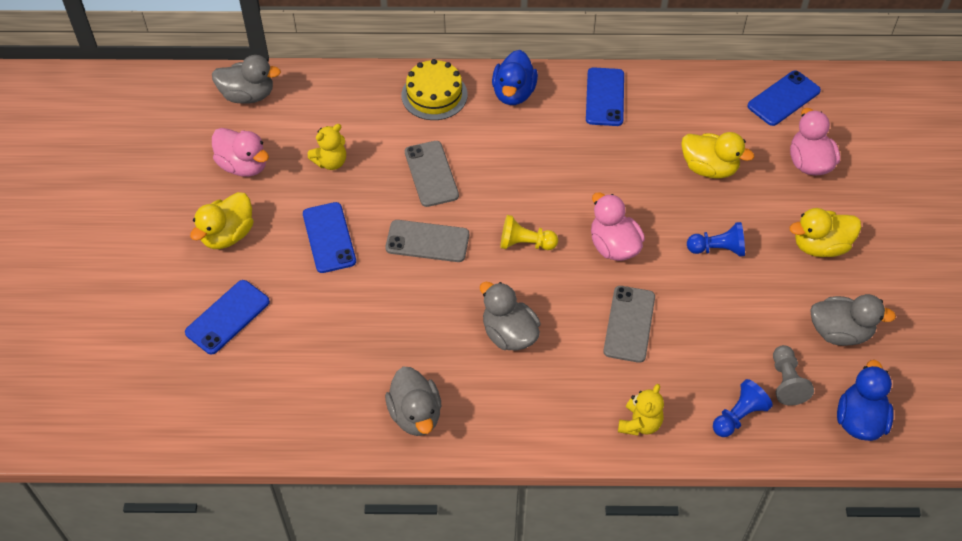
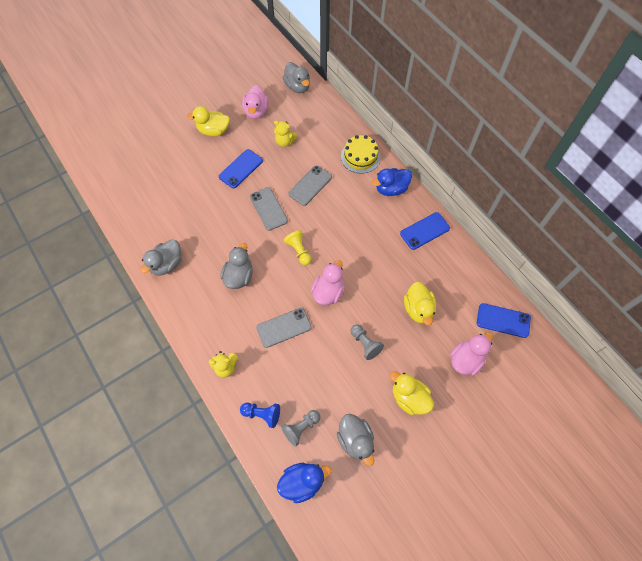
camera: 55 degrees right, 10 degrees up
blue phone [185,280,270,354] -> none
blue pawn [687,222,745,257] -> grey pawn [350,324,384,360]

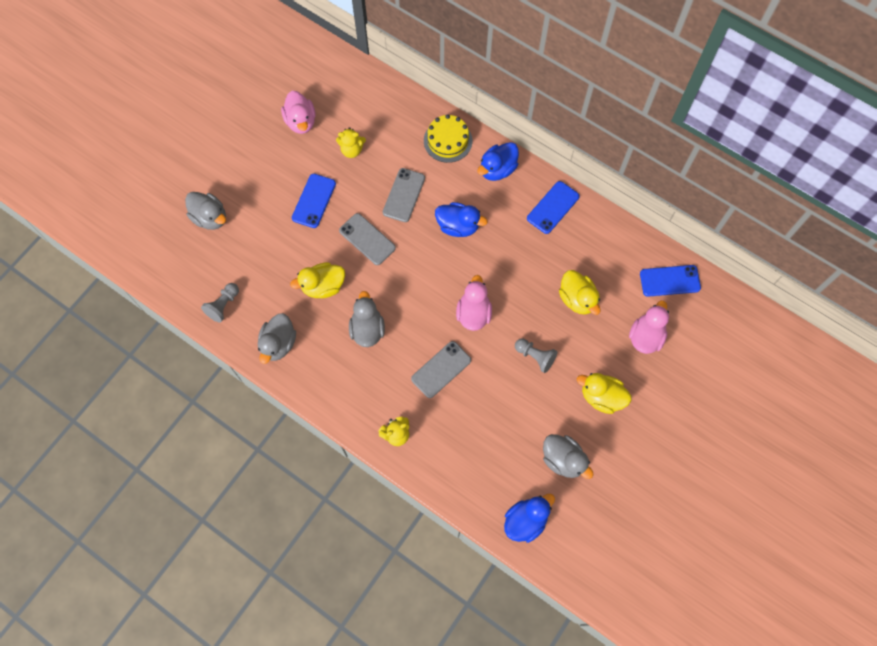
camera: 20 degrees left, 5 degrees up
yellow duck [187,106,230,136] -> yellow duck moved to [290,262,345,298]
blue pawn [240,403,280,428] -> none
grey pawn [281,410,320,447] -> grey pawn moved to [201,283,239,323]
grey duck [283,62,310,93] -> grey duck moved to [185,192,226,230]
yellow pawn [284,230,311,265] -> none
none -> blue duck [435,202,487,237]

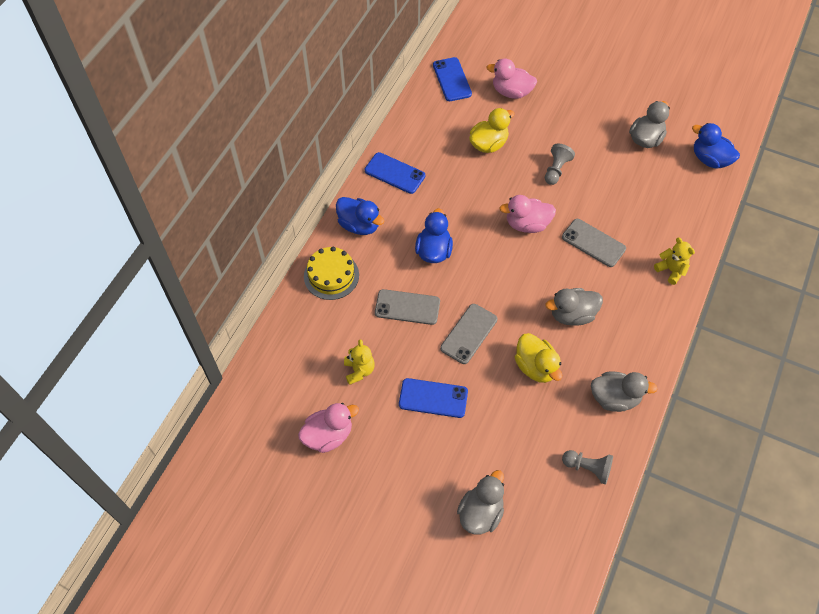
camera: 100 degrees left, 10 degrees down
yellow duck [577,373,632,414] -> none

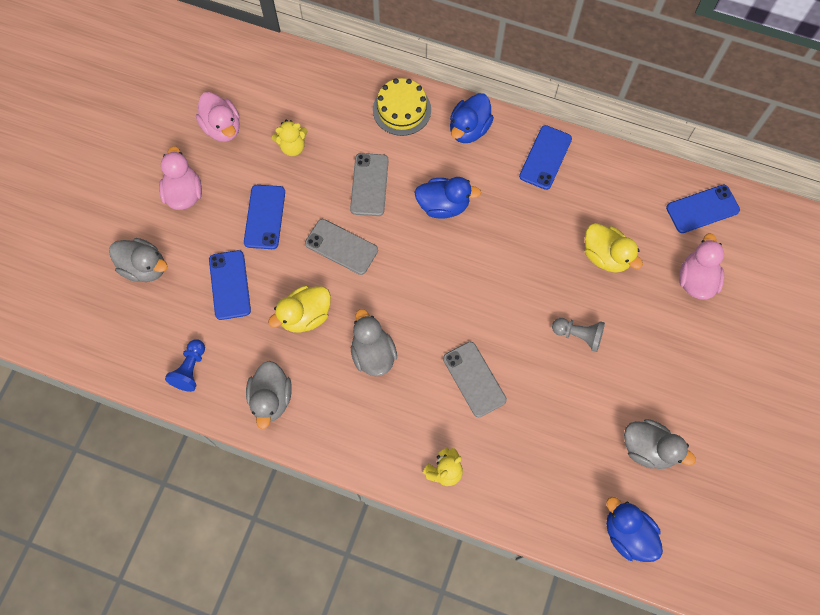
camera: 85 degrees right, 10 degrees up
pink duck [499,195,556,233] -> pink duck moved to [159,146,202,210]
grey phone [562,219,626,267] -> grey phone turned 60 degrees counterclockwise [443,342,507,417]
grey pawn [562,450,613,485] -> blue pawn [165,339,205,392]
blue duck [692,123,740,169] -> blue duck turned 75 degrees counterclockwise [606,497,663,562]
none -> blue phone [209,250,251,320]

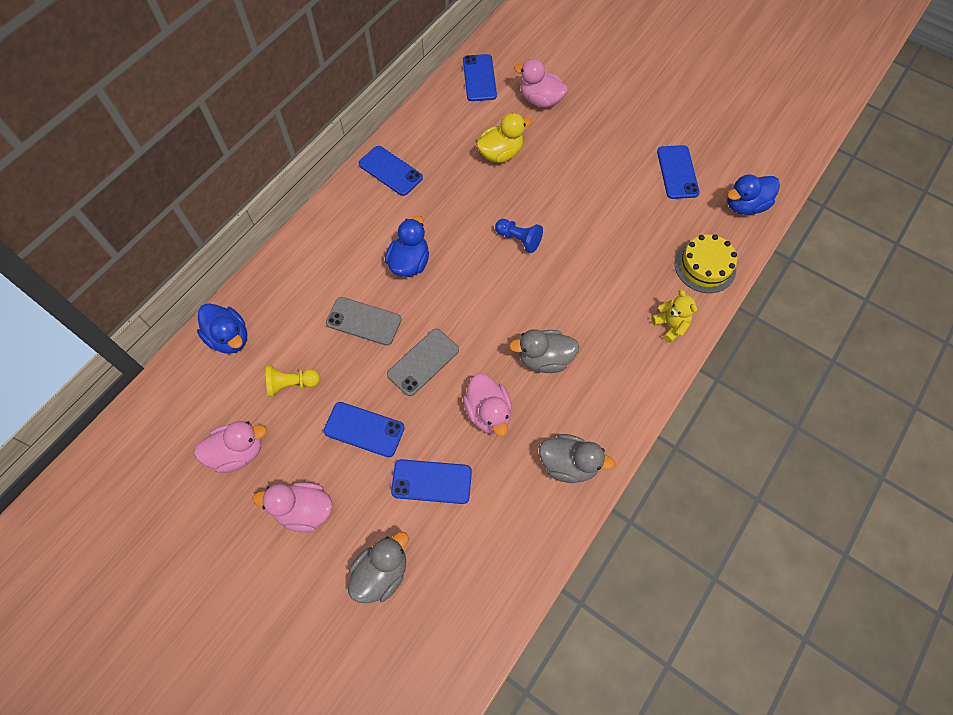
camera: 75 degrees left, 5 degrees down
blue pawn [165,339,205,392] -> blue pawn moved to [495,219,543,253]
yellow duck [268,286,331,333] -> pink duck [463,374,512,436]
yellow teddy bear [272,120,308,156] -> yellow pawn [266,365,320,397]
yellow cake [373,78,431,136] -> yellow cake moved to [675,234,737,293]
grey phone [443,342,507,417] -> none
blue duck [450,93,494,143] -> blue duck moved to [197,303,247,354]
grey pawn [552,318,605,352] -> none
grey duck [624,419,696,469] -> blue phone [657,145,700,199]

